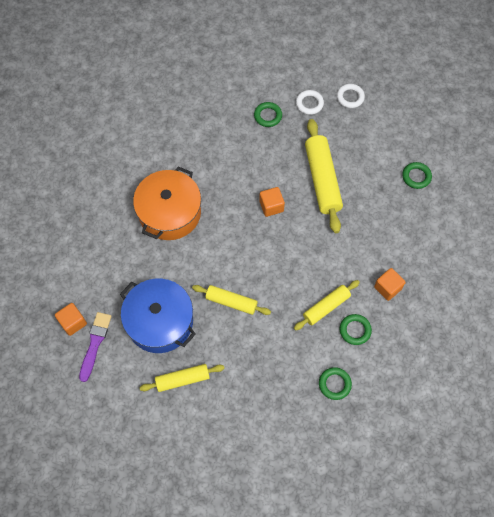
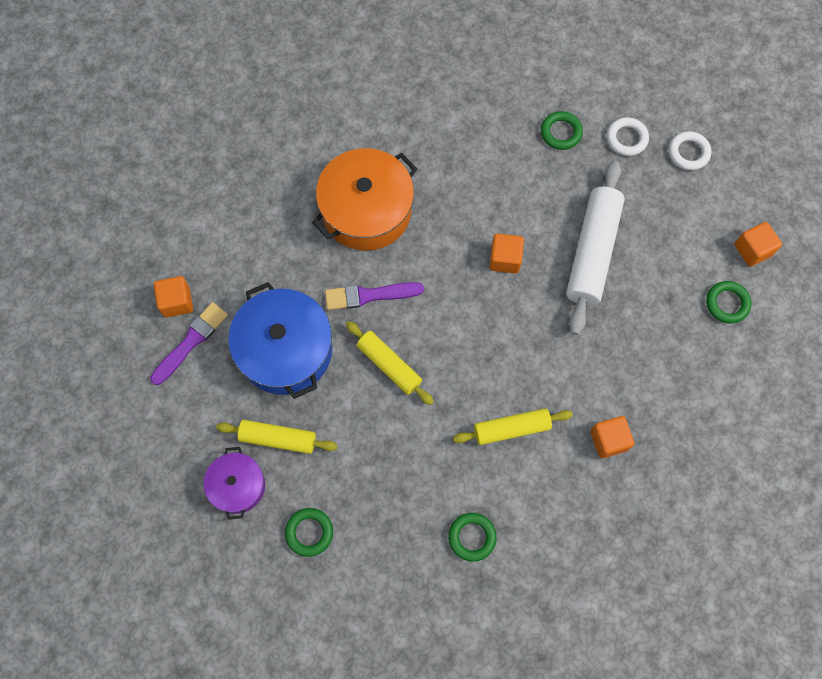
camera: 25 degrees right, 5 degrees up
yellow rolling pin [305,119,343,233] -> white rolling pin [566,161,625,335]
green ring [340,314,372,345] -> green ring moved to [285,508,333,557]
none -> purple pot [203,447,265,520]
none -> purple brush [325,282,424,310]
none -> orange cube [735,222,782,267]

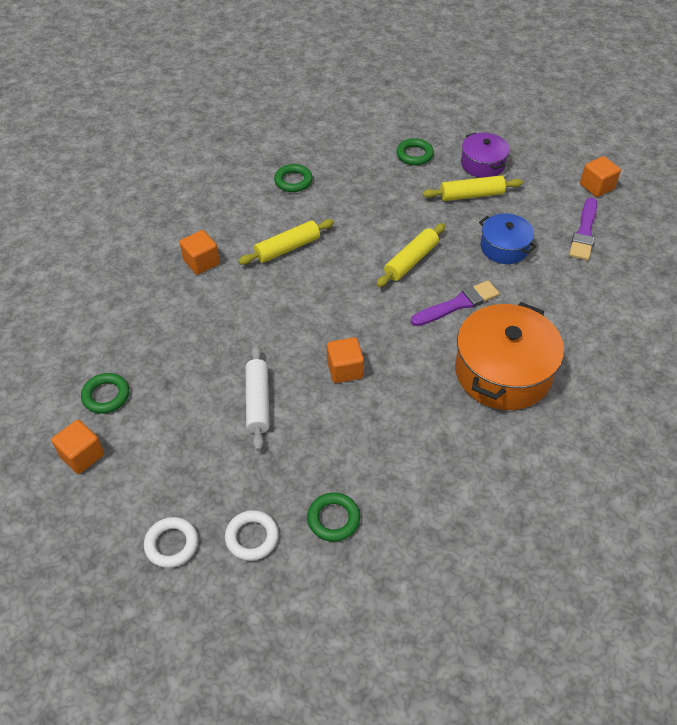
camera: 160 degrees right, 20 degrees down
orange cube [154,276,193,318] -> orange cube moved to [580,156,621,197]
blue pot [228,282,332,399] -> blue pot [479,213,537,264], size x0.56
yellow rolling pin [346,321,434,405] -> yellow rolling pin turned 75 degrees counterclockwise [376,223,445,287]
white rolling pin [566,161,625,335] -> white rolling pin [246,345,270,451], size x0.60

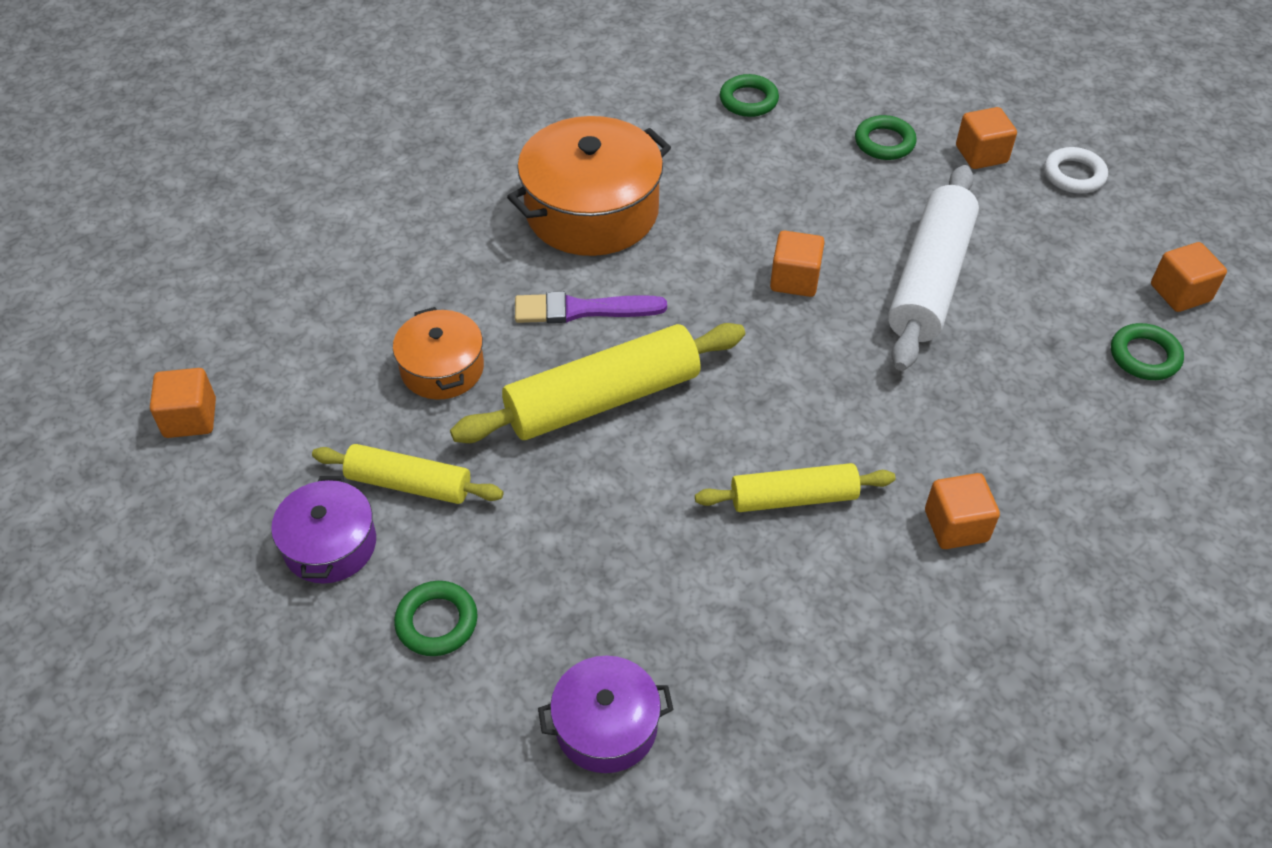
camera: 155 degrees left, 0 degrees up
white ring [225,510,279,561] -> orange cube [956,107,1017,169]
white rolling pin [246,345,270,451] -> white rolling pin [888,165,979,371], size x1.66
green ring [274,164,313,192] -> green ring moved to [720,74,779,117]
yellow rolling pin [376,223,445,287] -> yellow rolling pin [450,323,745,443], size x1.66
blue pot [479,213,537,264] -> orange pot [393,307,484,400]
purple brush [569,198,597,261] -> none
none -> purple pot [538,656,674,773]

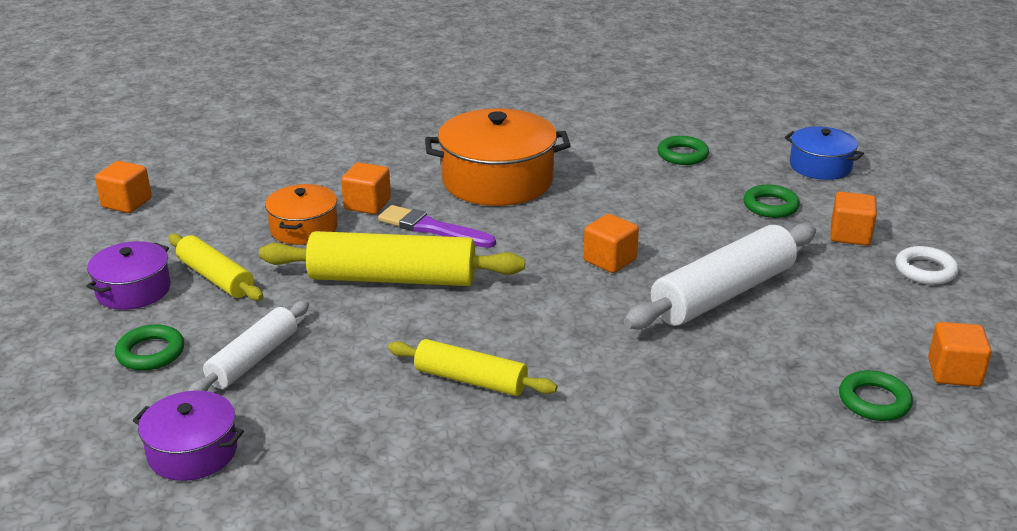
camera: 30 degrees right, 20 degrees down
orange cube [925,473,1000,549] -> orange cube moved to [341,162,391,214]
none -> white rolling pin [189,300,309,391]
none -> blue pot [785,126,864,180]

